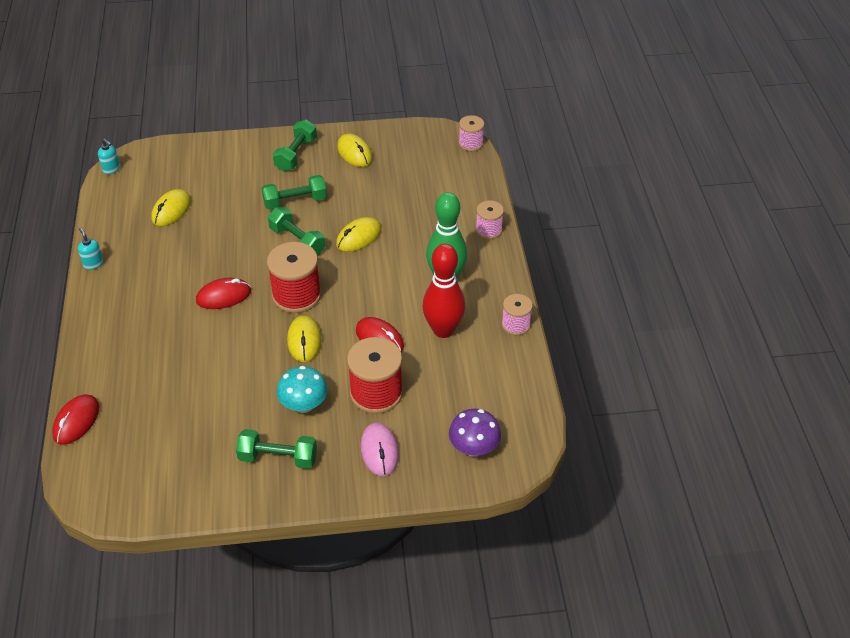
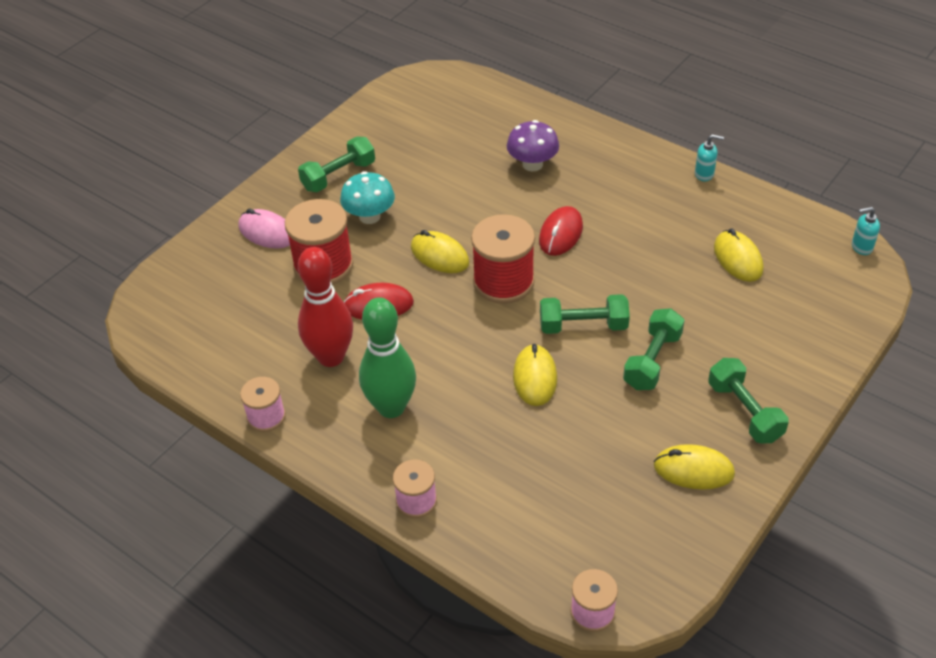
camera: 135 degrees right, 0 degrees up
red mouse [52,394,99,445] -> none
purple mushroom [449,409,501,457] -> purple mushroom moved to [507,120,559,171]

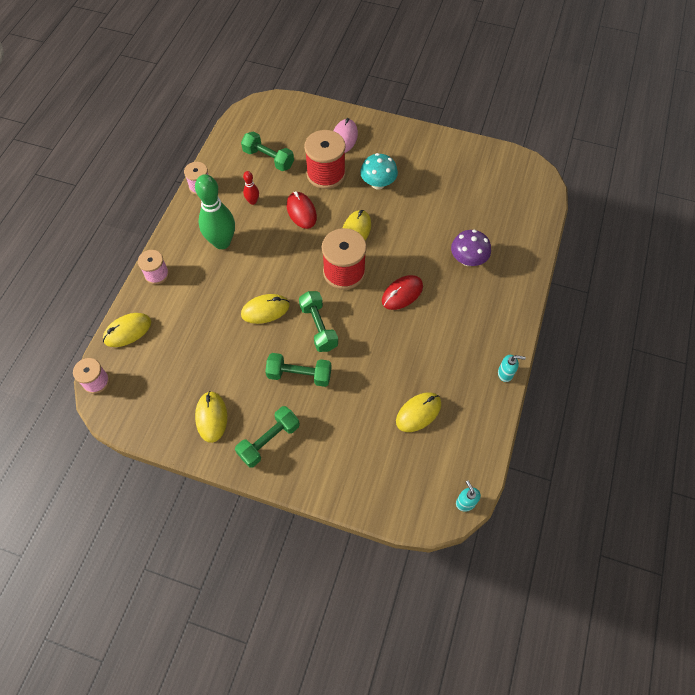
camera: 70 degrees right, 15 degrees up
green dumbbell [298,136,375,192] -> green dumbbell moved to [241,132,294,171]
red bowling pin [298,247,353,367] -> red bowling pin [243,171,259,205], size x0.46
red mouse [539,206,583,256] -> red mouse turned 45 degrees counterclockwise [382,275,423,310]
turquoise soap dispenser [695,134,724,181] -> turquoise soap dispenser turned 75 degrees counterclockwise [498,355,526,382]
none -> yellow mouse [103,313,151,347]

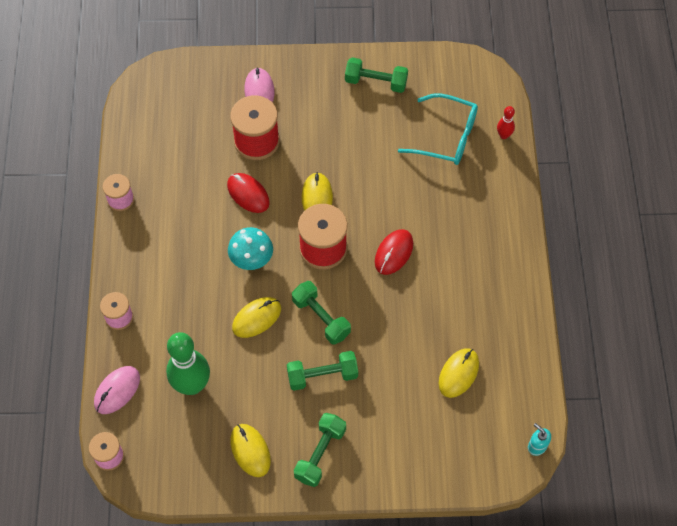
camera: 20 degrees left, 0 degrees up
yellow mouse [103,313,151,347] -> pink mouse [94,366,140,414]
green bowling pin [195,174,235,249] -> green bowling pin moved to [166,332,210,395]
green dumbbell [241,132,294,171] -> green dumbbell moved to [345,57,408,93]
red bowling pin [243,171,259,205] -> red bowling pin moved to [497,106,515,139]
turquoise mushroom [360,153,398,190] -> turquoise mushroom moved to [228,227,273,270]
purple mushroom [451,230,491,266] -> none
turquoise soap dispenser [498,355,526,382] -> none
none -> turquoise glasses [398,93,478,165]

